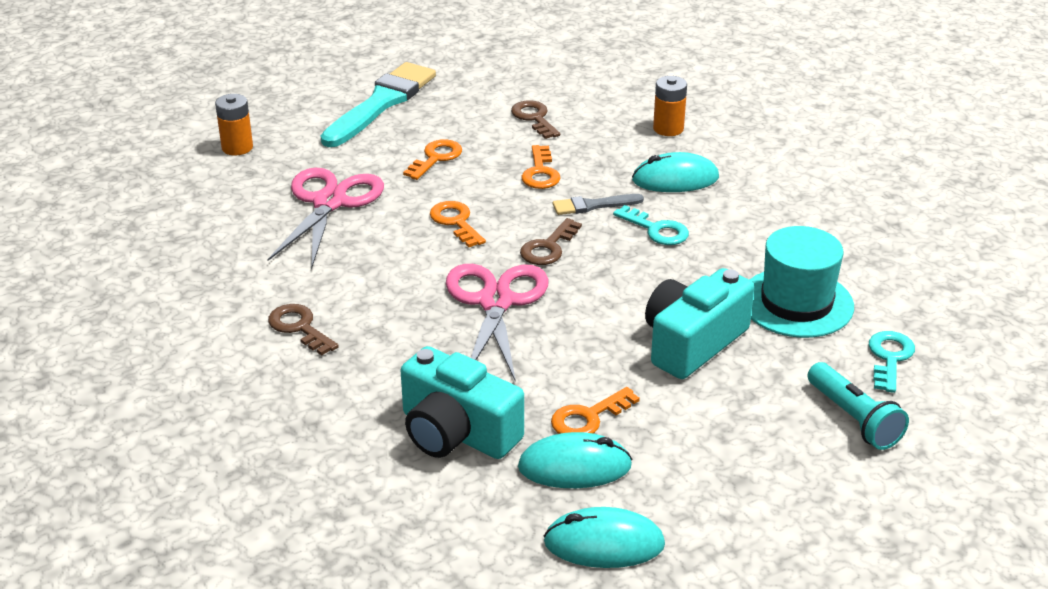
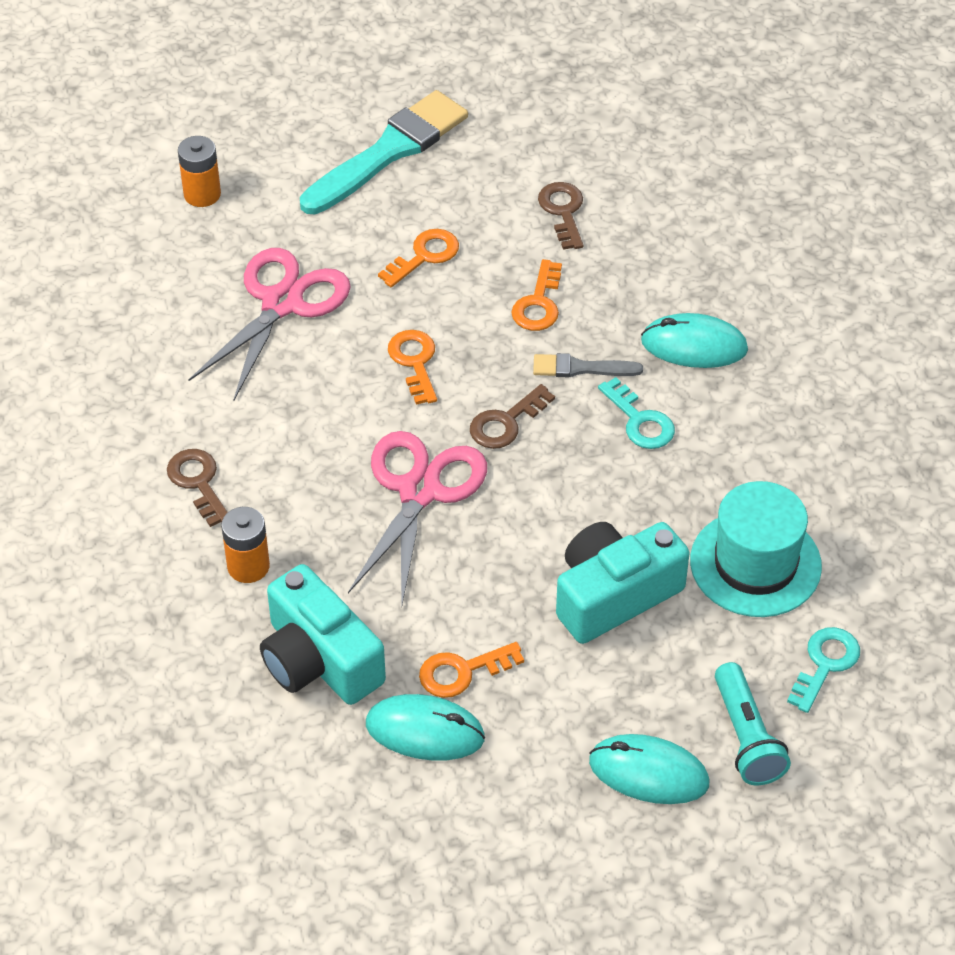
camera: 15 degrees right, 15 degrees up
turquoise mouse [543,507,665,568] -> turquoise mouse moved to [589,734,709,804]
orange battery [653,76,687,136] -> orange battery moved to [221,507,270,583]

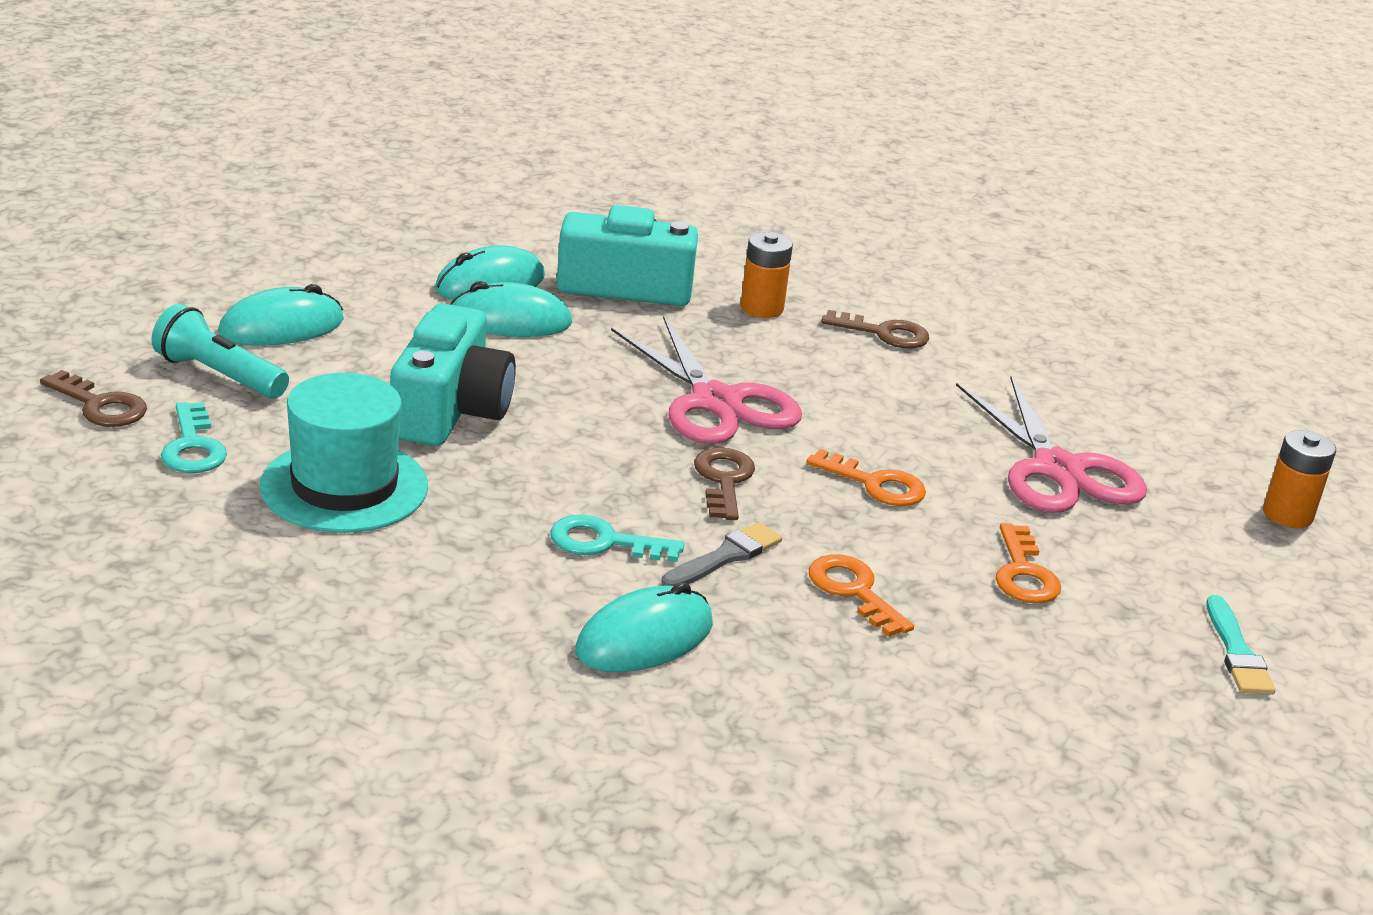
camera: 130 degrees right, 20 degrees down
turquoise brush [300,90,468,214] -> turquoise brush [1206,595,1275,695], size x0.49
orange key [419,642,524,698] -> turquoise mouse [450,281,572,337]
brown key [538,182,584,250] -> brown key moved to [40,370,147,427]

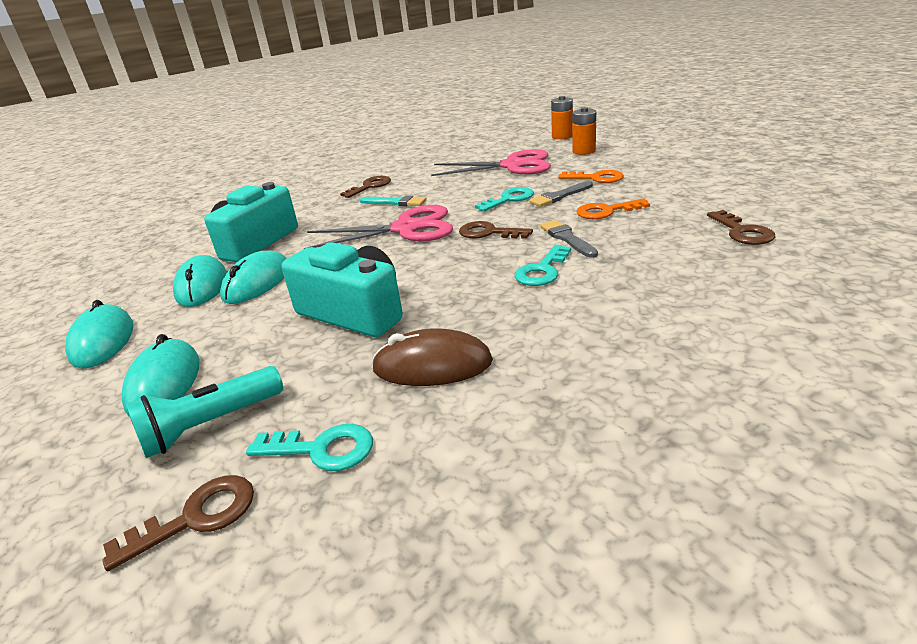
camera: 60 degrees left, 0 degrees up
turquoise hat [260,373,428,533] -> brown mouse [371,328,493,386]
turquoise mouse [575,582,713,672] -> turquoise mouse moved to [65,300,133,369]
orange battery [741,232,793,318] -> orange battery moved to [572,107,596,155]
orange key [806,449,926,506] -> turquoise key [475,187,534,212]
turquoise brush [1206,595,1275,695] -> turquoise brush moved to [360,195,427,206]
none -> grey brush [529,181,593,207]
none -> brown key [707,210,775,245]

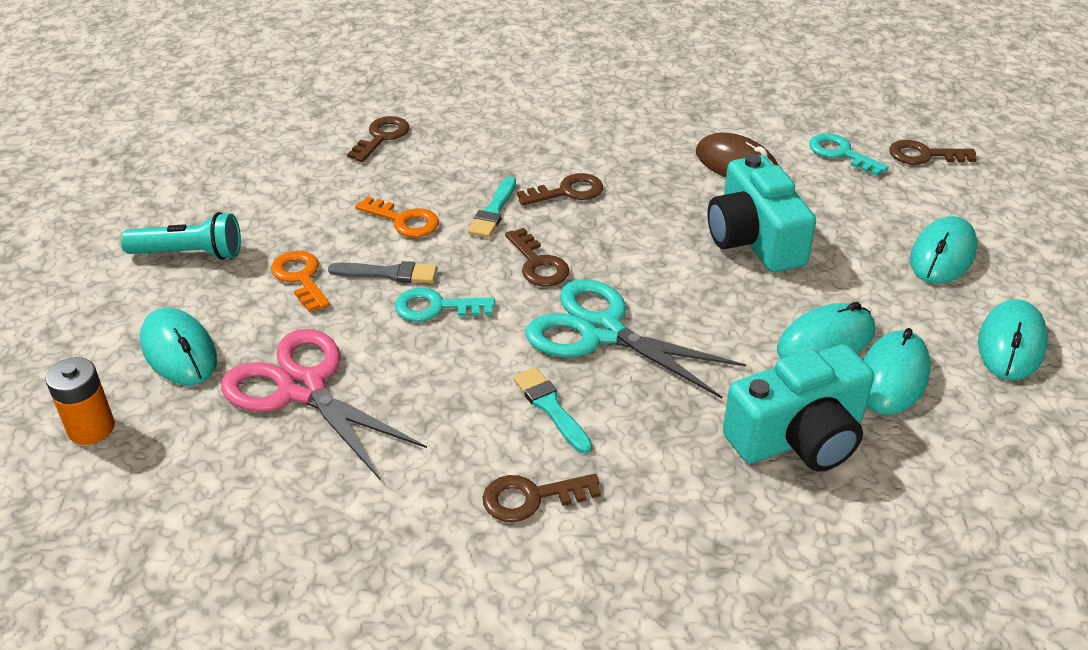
camera: 145 degrees left, 10 degrees up
turquoise flashlight [125,366,283,458] -> turquoise flashlight moved to [121,212,241,260]
pink scissors [304,205,453,249] -> turquoise scissors [525,279,746,398]
turquoise key [514,245,571,286] -> brown key [517,173,603,206]
grey brush [540,220,598,258] -> turquoise brush [468,177,516,238]
orange battery [572,107,596,155] -> turquoise mouse [140,308,217,385]

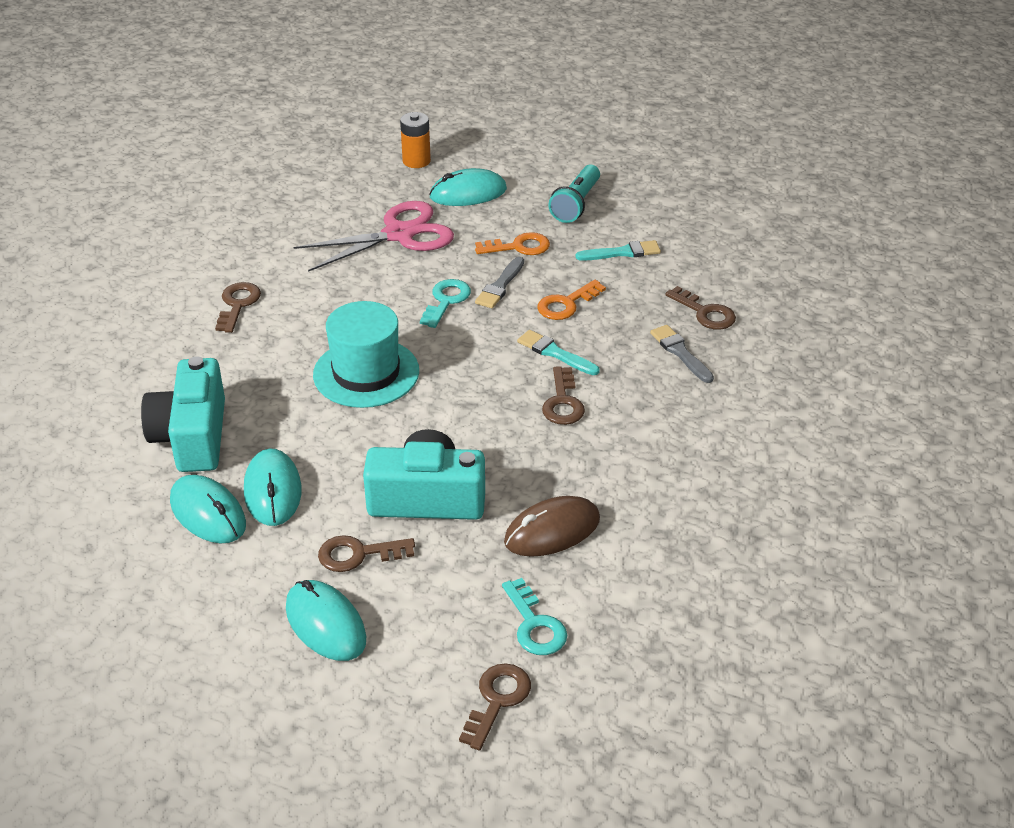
camera: 110 degrees right, 0 degrees up
brown key [505,228,569,286] -> brown key moved to [318,535,415,572]
turquoise brush [513,367,592,454] -> turquoise brush moved to [576,240,661,261]
turquoise scissors [525,279,746,398] -> turquoise hat [313,301,419,408]
turquoise key [809,133,889,176] -> turquoise key turned 90 degrees clockwise [502,578,567,655]
turquoise mouse [978,299,1048,381] -> none
none -> grey brush [650,325,714,383]

